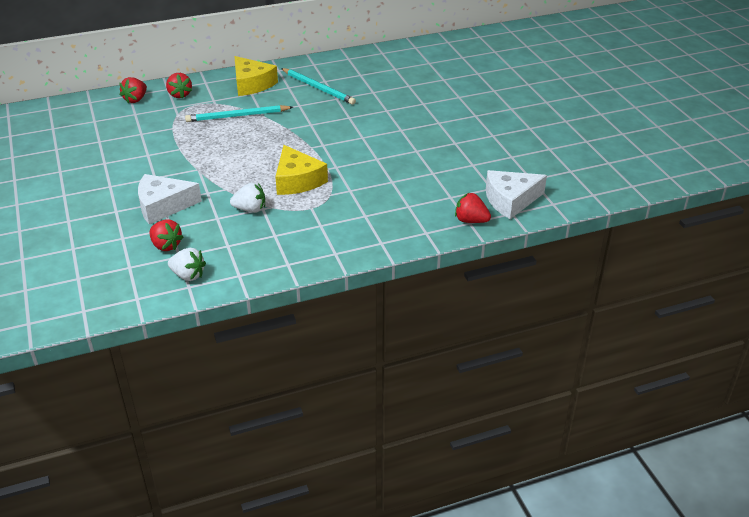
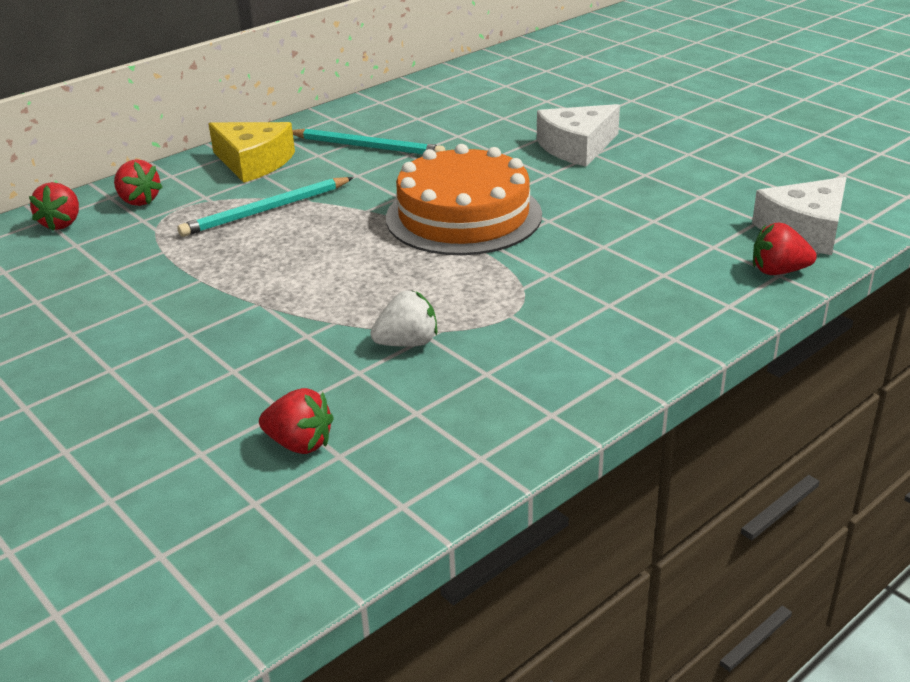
camera: 20 degrees left, 5 degrees down
white cheese [138,174,202,225] -> white cheese moved to [537,104,620,166]
white strawberry [168,248,206,281] -> none
yellow cheese [275,145,328,195] -> none
none -> orange cake [386,144,542,255]

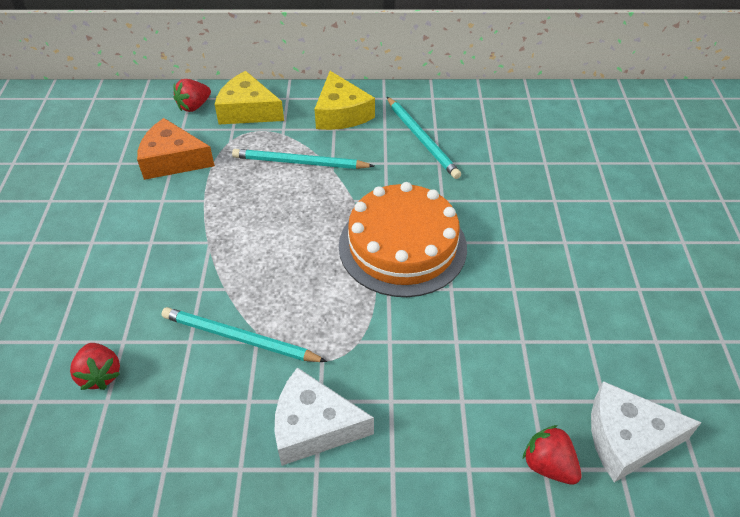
camera: 40 degrees right, 15 degrees up
red strawberry [114,159,163,206] -> yellow cheese [215,71,284,124]
white strawberry [370,291,438,347] -> turquoise pencil [162,307,327,362]
white cheese [537,104,620,166] -> white cheese moved to [274,367,374,466]
none -> orange cheese [137,118,215,180]

